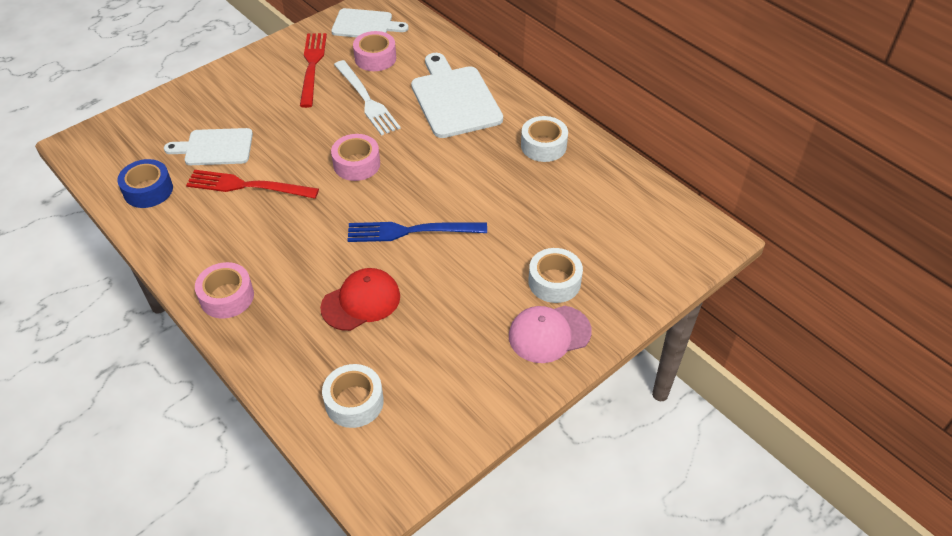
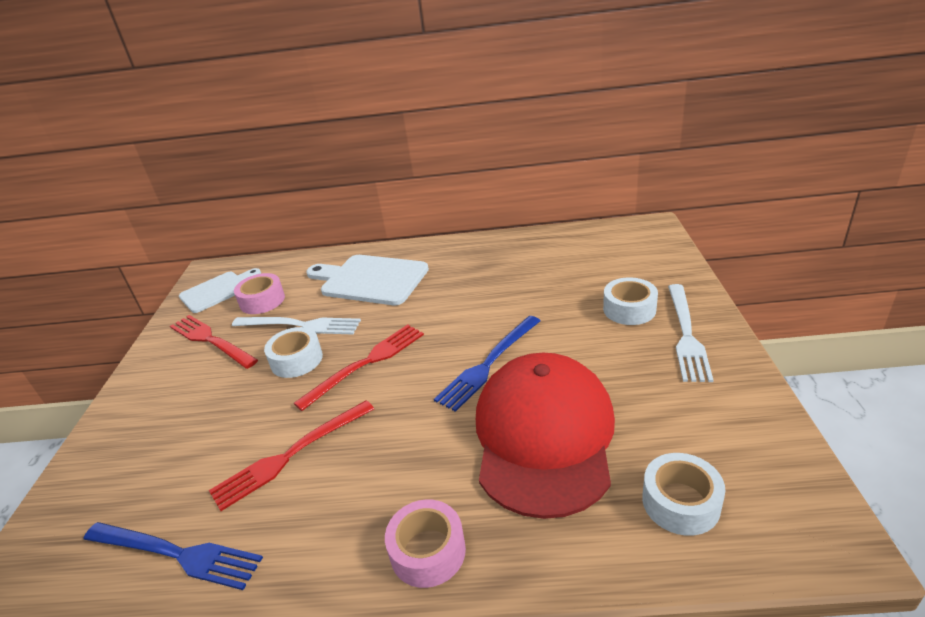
camera: 45 degrees left, 15 degrees down
blue tape [118,159,173,208] -> blue fork [83,522,263,590]
white cutting board [164,128,253,165] -> none
red cap [320,268,400,331] -> red cap [476,352,615,519], size x1.92
pink tape [331,134,380,181] -> red fork [293,325,424,411]
pink cap [509,306,592,363] -> white fork [668,284,714,382]
white tape [521,116,568,162] -> white tape moved to [264,327,323,378]

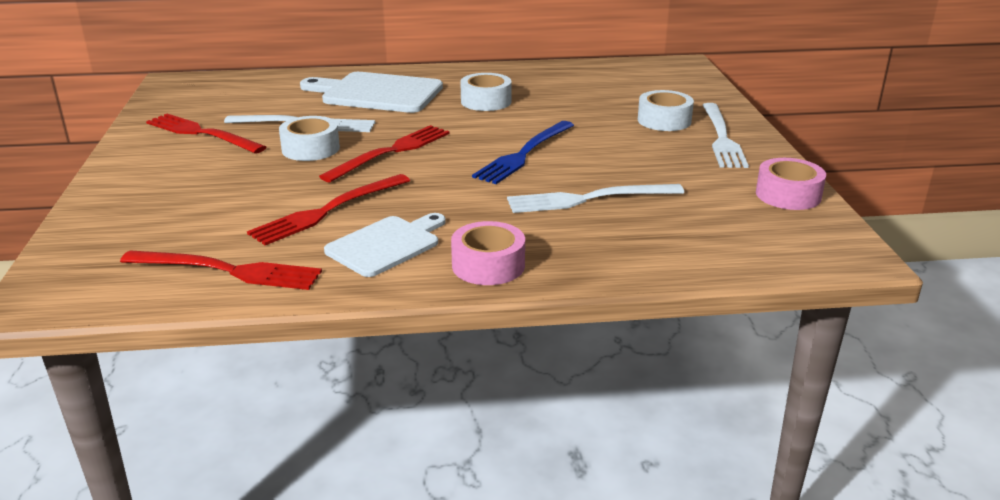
camera: 10 degrees left, 5 degrees down
blue fork [83,522,263,590] -> red fork [120,250,322,290]
white cutting board [179,268,261,313] -> white cutting board moved to [324,213,446,277]
pink tape [234,273,285,314] -> pink tape moved to [756,158,826,210]
red cap [476,352,615,519] -> white fork [507,184,684,213]
white tape [642,453,725,536] -> white tape moved to [460,73,512,111]

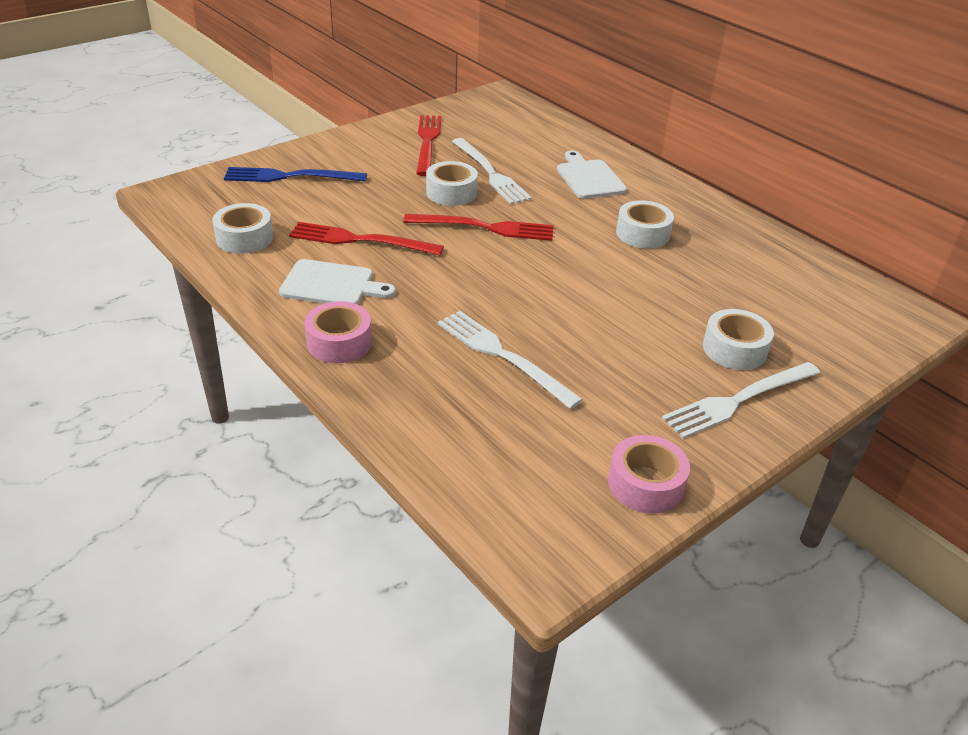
camera: 55 degrees right, 10 degrees up
red fork [120,250,322,290] -> white tape [212,203,273,254]
white cutting board [300,72,443,113] -> white cutting board [557,151,627,199], size x0.65
blue fork [472,121,574,184] -> blue fork moved to [224,167,367,182]

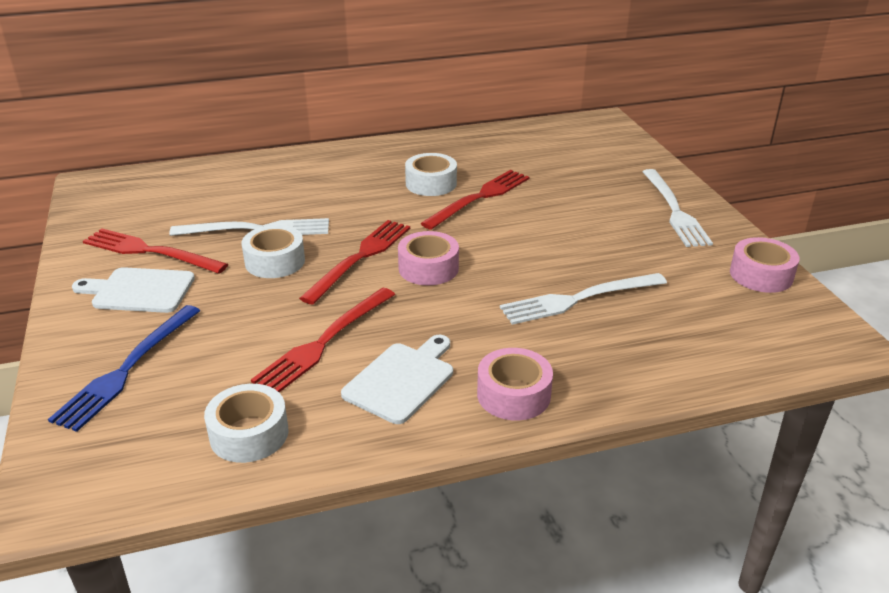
camera: 65 degrees left, 5 degrees down
white cutting board [557,151,627,199] -> white cutting board moved to [72,267,195,313]
white tape [703,309,774,370] -> none
none -> pink tape [398,231,459,285]
none -> red fork [420,170,529,230]

